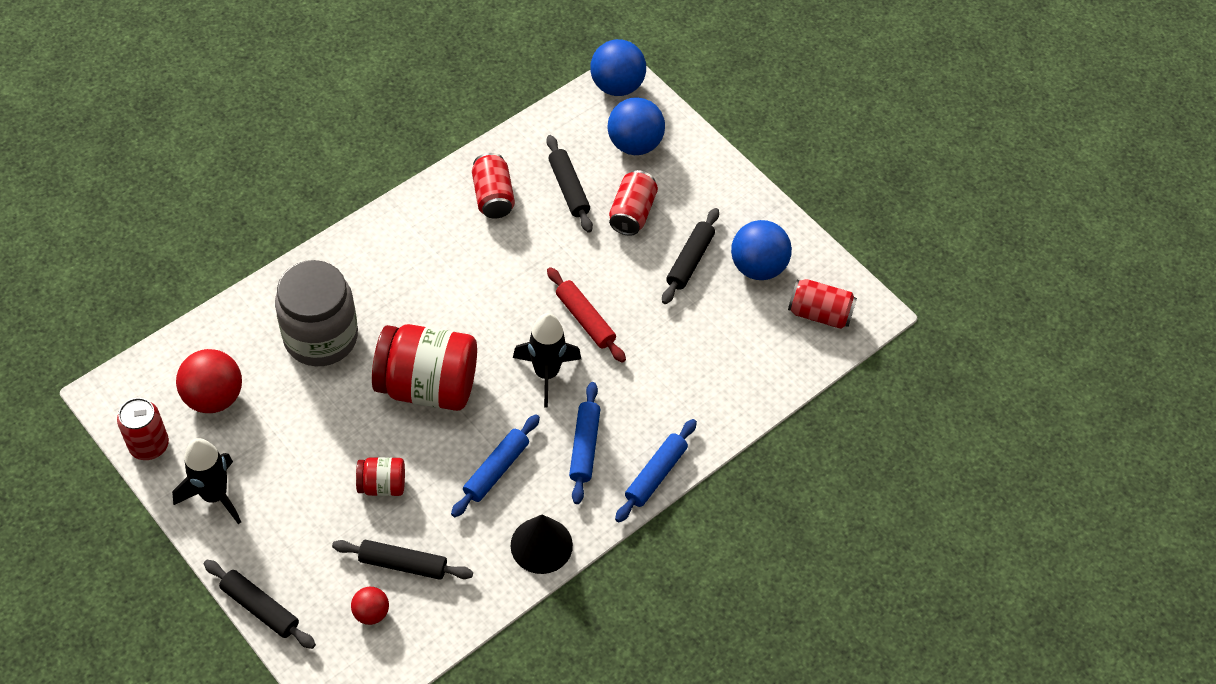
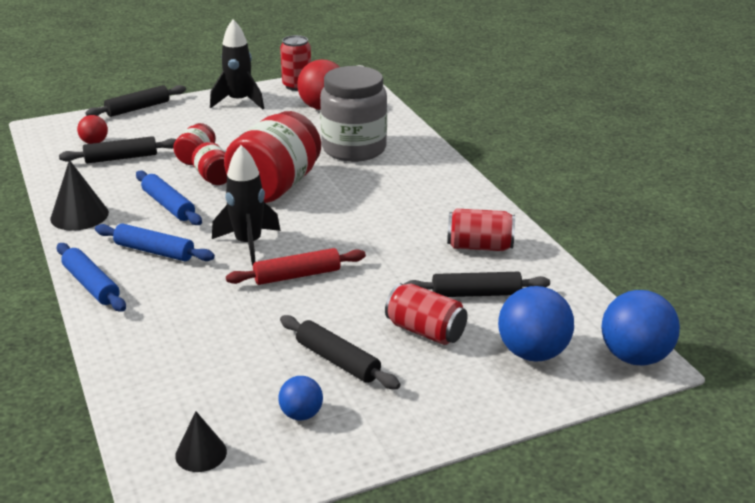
camera: 110 degrees right, 25 degrees down
black rolling pin [332,540,473,580] -> black rolling pin turned 45 degrees clockwise [59,136,176,163]
blue ball [731,220,792,280] -> blue ball [278,376,323,421], size x0.55
red can [788,279,857,329] -> black cone [175,411,227,472]
none -> red jar [192,142,227,185]

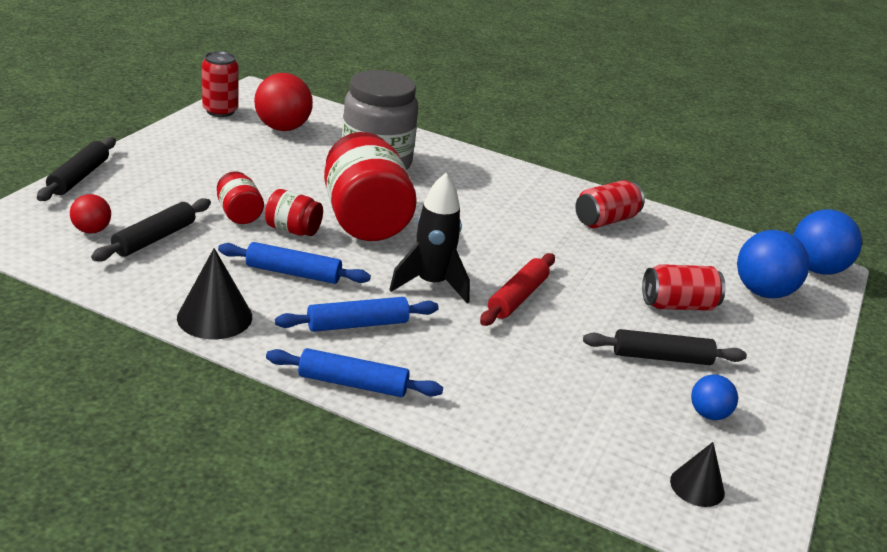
camera: 45 degrees left, 0 degrees up
black rocket [210,19,264,110] -> none
black rolling pin [404,272,550,297] -> none

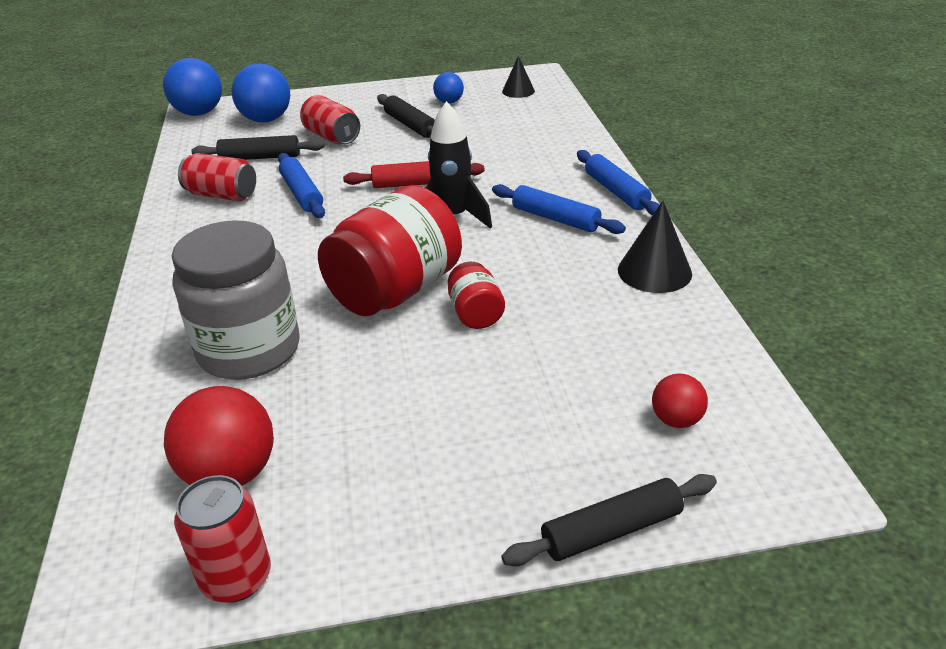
camera: 120 degrees left, 5 degrees up
black rolling pin [91,198,211,262] -> black rolling pin moved to [191,135,325,160]
red jar [217,171,264,224] -> none
blue rolling pin [218,242,371,284] -> blue rolling pin moved to [278,153,325,218]

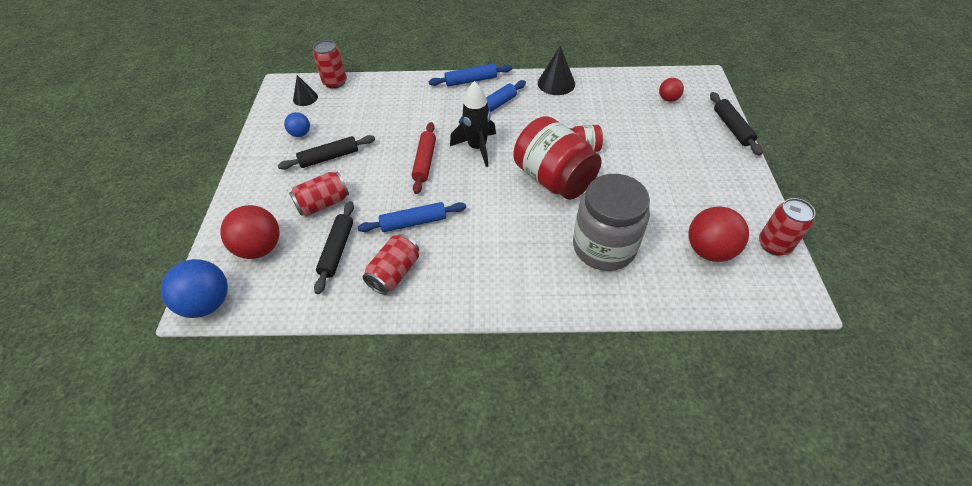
camera: 80 degrees left, 15 degrees up
blue ball [231,63,290,123] -> red ball [220,205,280,259]
none -> red can [313,40,347,89]

